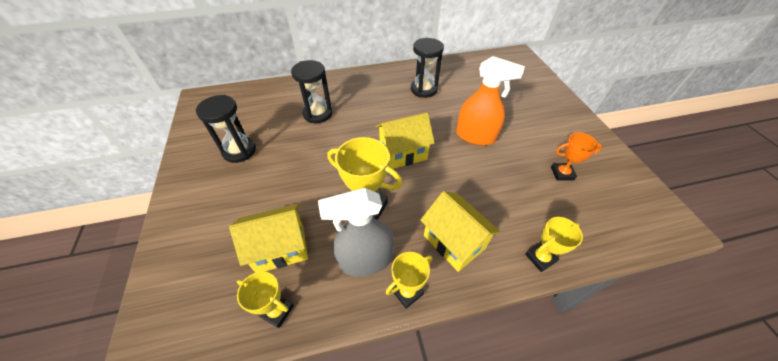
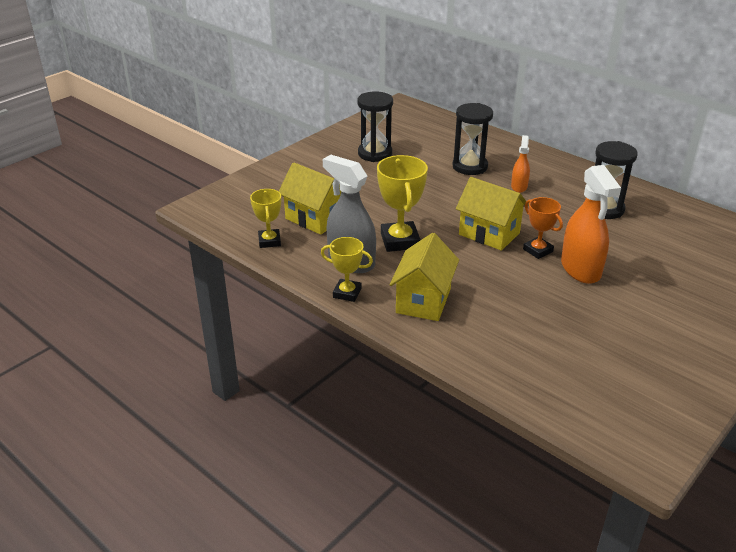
camera: 55 degrees right, 15 degrees down
yellow trophy [525,217,583,272] -> none
orange trophy [551,132,602,181] -> orange trophy moved to [523,197,563,259]
none -> orange spray bottle [511,135,530,193]

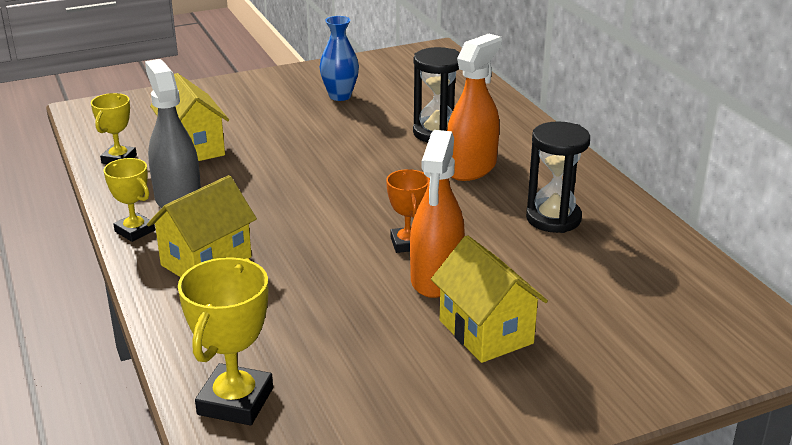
camera: 25 degrees right, 5 degrees down
black hourglass [358,92,393,162] -> blue vase [320,16,359,101]
yellow trophy [377,155,428,252] -> yellow trophy moved to [178,257,273,425]
yellow house [456,177,529,251] -> yellow house moved to [431,235,548,363]
orange spray bottle [511,135,530,193] -> orange spray bottle [447,34,502,181], size x1.88

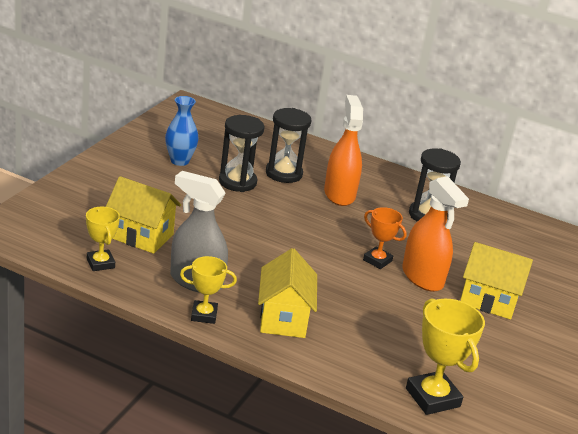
camera: 45 degrees left, 0 degrees up
none -> black hourglass [219,115,265,192]

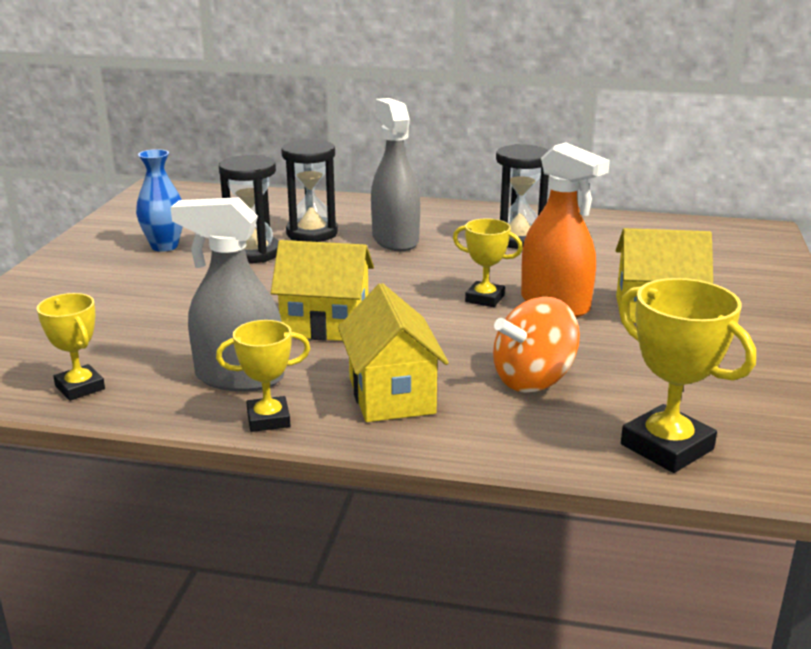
camera: 10 degrees left, 5 degrees down
yellow house [106,176,181,254] -> yellow house moved to [271,240,374,341]
orange spray bottle [324,95,363,206] -> grey spray bottle [371,98,420,251]
orange trophy [363,207,407,269] -> yellow trophy [453,218,523,307]
none -> orange spinning top [493,297,580,393]

